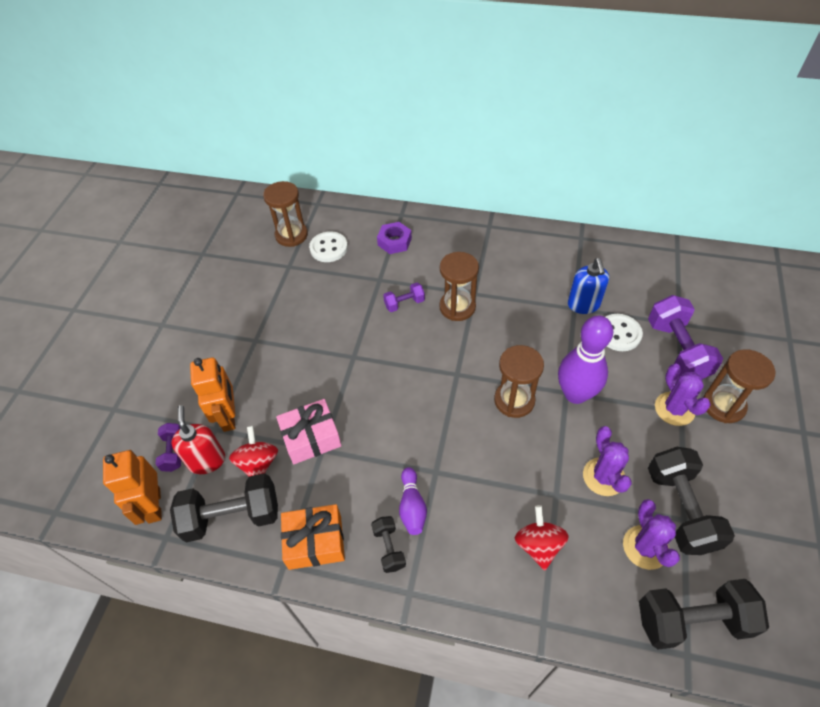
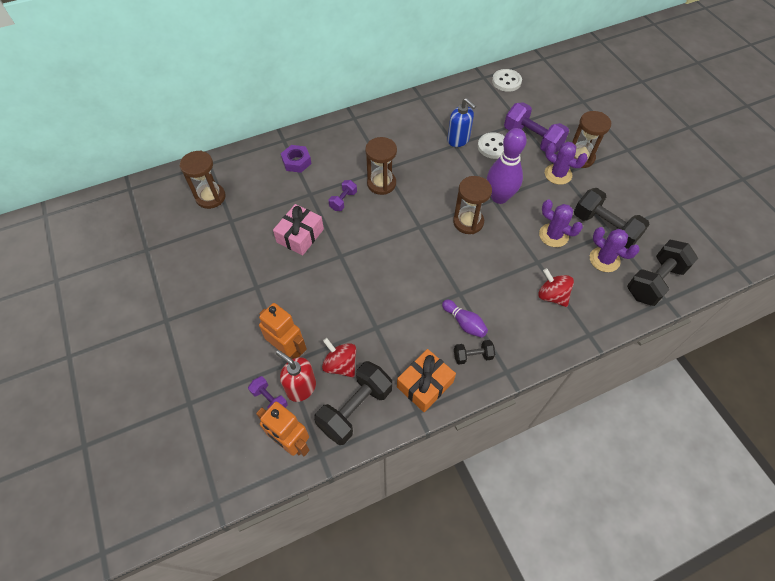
camera: 40 degrees left, 5 degrees up
pink gift [276,399,342,464] -> pink gift moved to [273,204,324,256]
white button [309,231,348,262] -> white button moved to [492,69,522,92]
black dumbbell [371,516,406,573] -> black dumbbell turned 45 degrees counterclockwise [454,340,495,365]

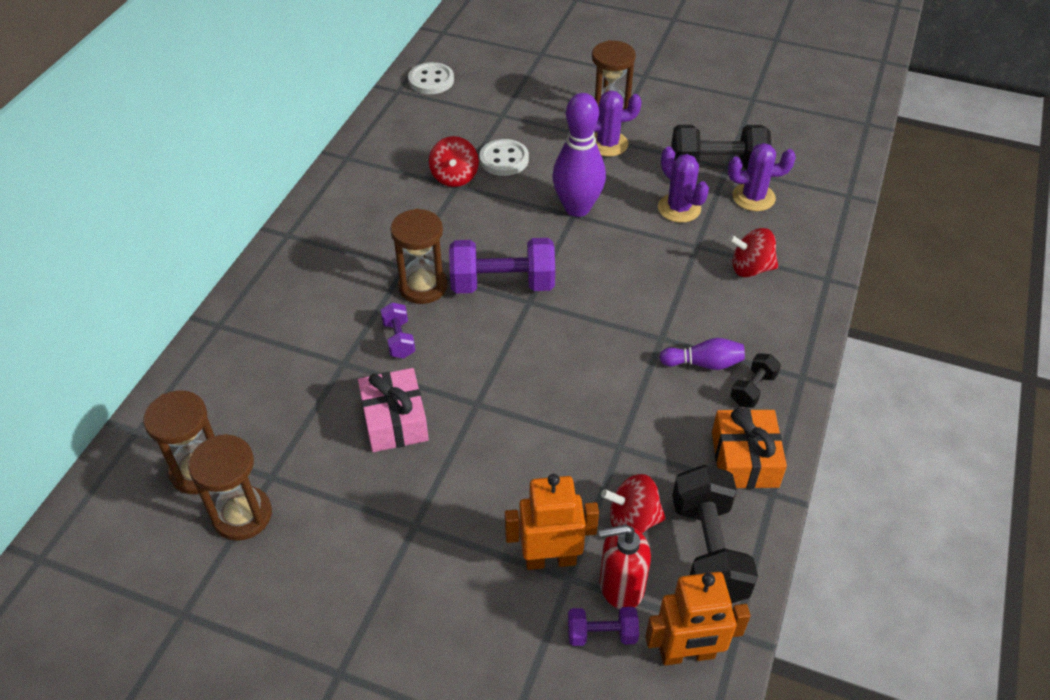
camera: 45 degrees left, 10 degrees down
purple nut [281,145,311,173] -> none
blue soap dispenser [447,98,476,147] -> red spinning top [429,136,479,187]
brown hourglass [453,176,492,234] -> brown hourglass moved to [188,434,272,541]
purple dumbbell [504,102,569,153] -> purple dumbbell moved to [449,238,555,293]
purple cactus [539,200,583,247] -> purple cactus turned 60 degrees clockwise [658,147,709,223]
black dumbbell [627,240,698,306] -> none

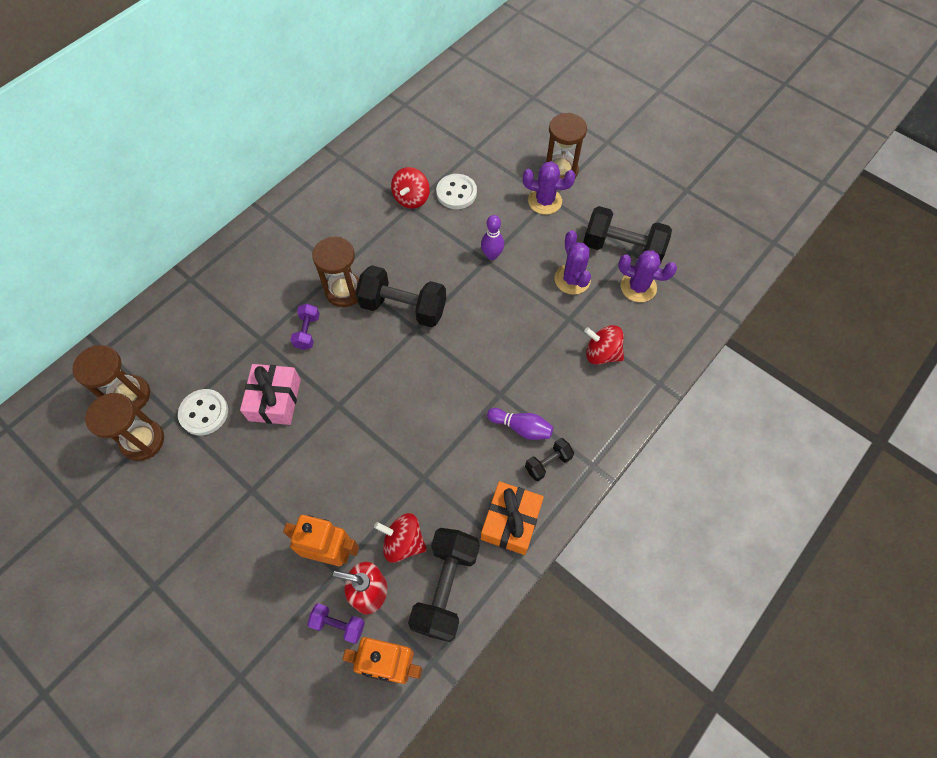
camera: 20 degrees right, 15 degrees up
white button [408,62,454,94] -> white button moved to [178,389,228,435]
purple dumbbell [449,238,555,293] -> black dumbbell [356,265,446,327]
purple bowling pin [552,93,606,217] -> purple bowling pin [481,215,504,260], size x0.54

